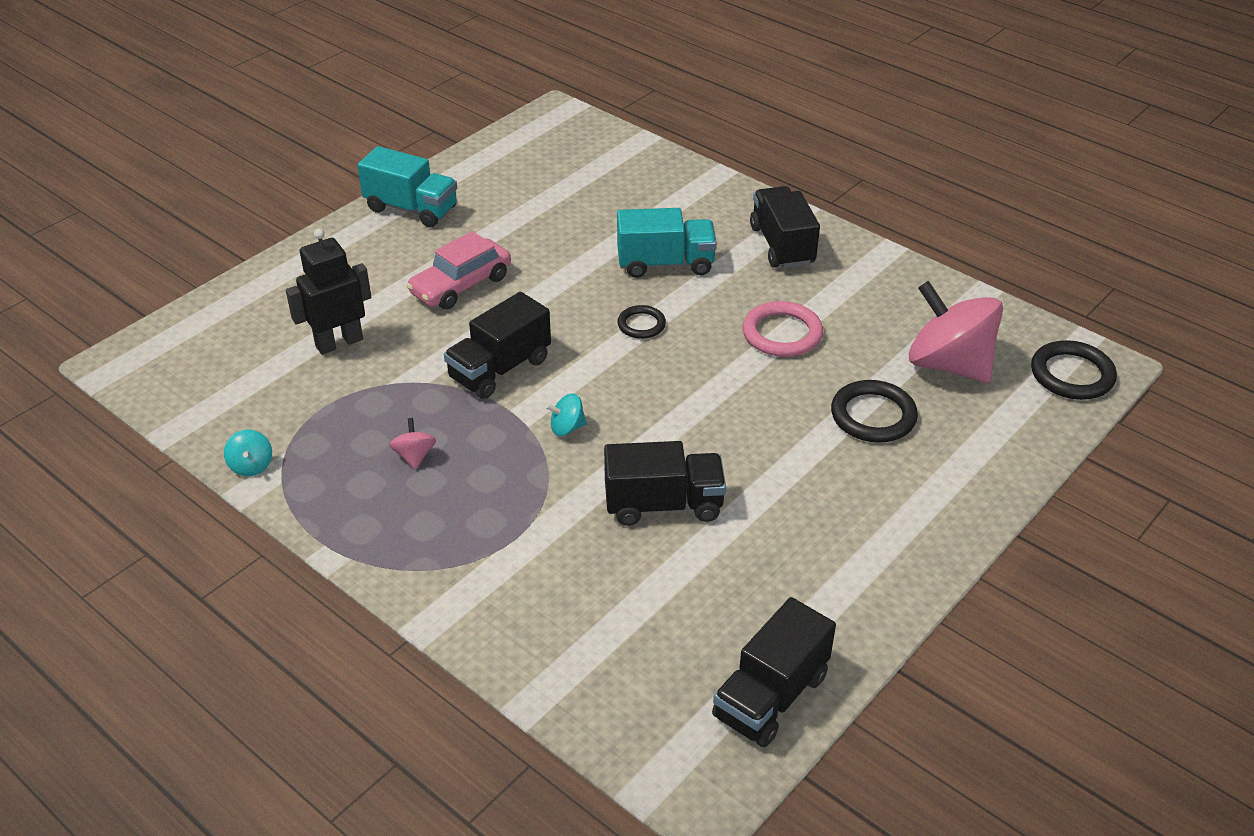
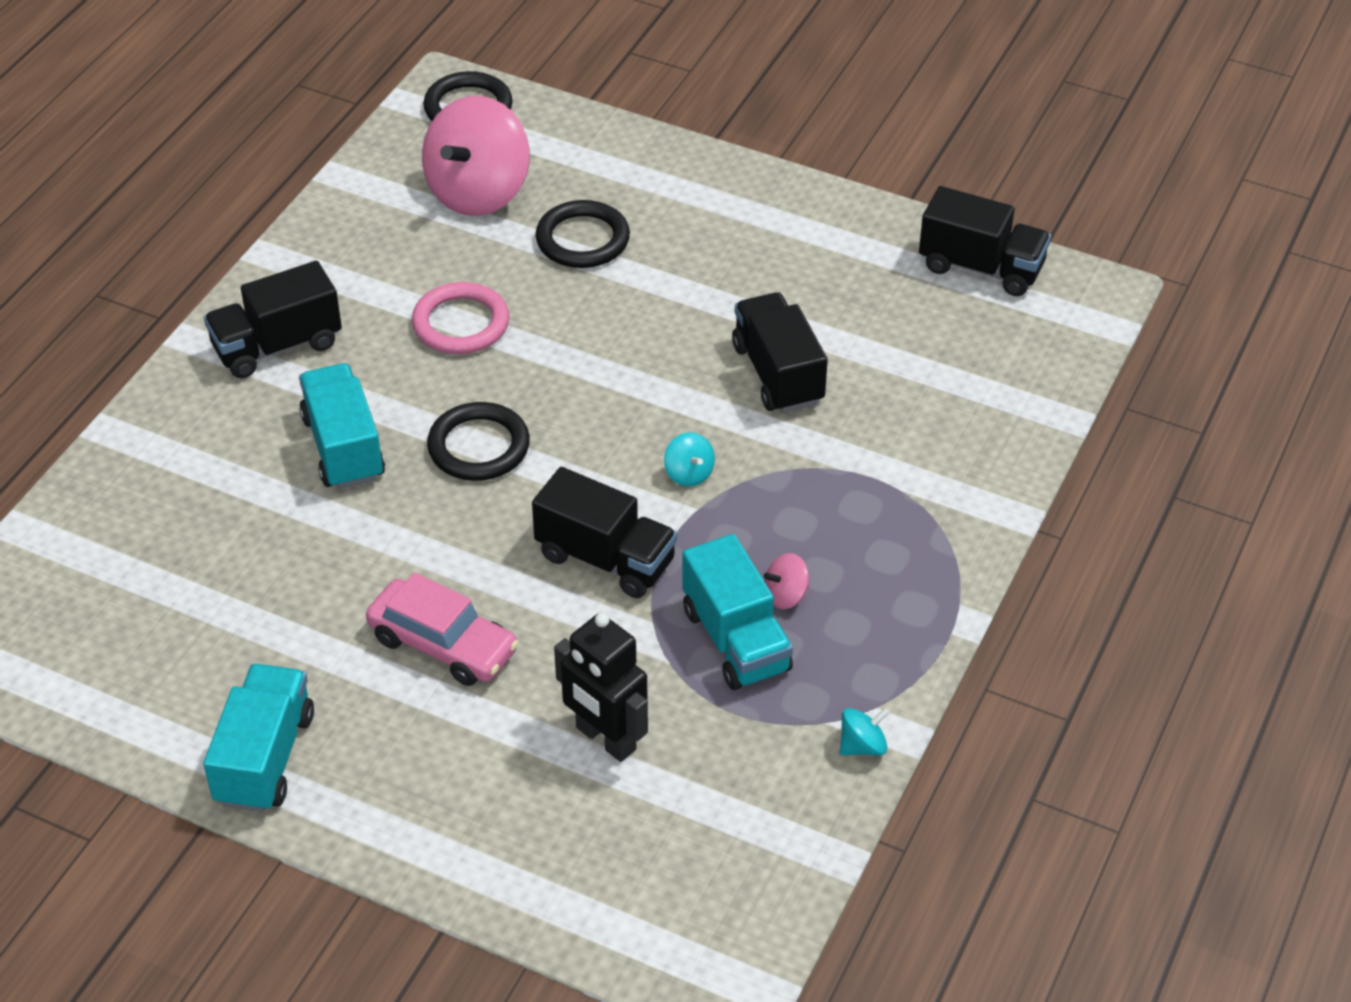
camera: 105 degrees left, 5 degrees up
black ring [618,305,666,339] -> black ring [427,402,530,481], size x1.65
none -> turquoise truck [682,534,793,690]

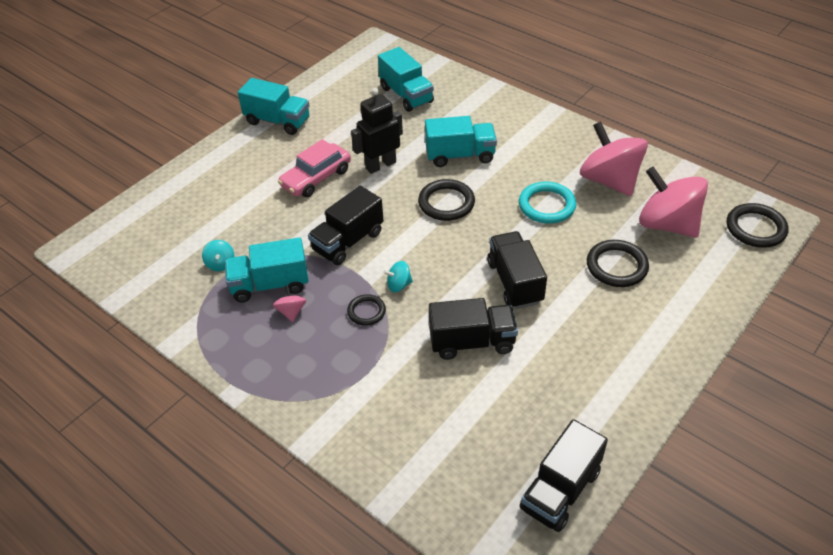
camera: 105 degrees right, 0 degrees up
black truck [204,261,342,378] -> black truck moved to [487,231,547,309]
pink ring [412,282,509,354] -> turquoise ring [519,182,576,224]
black robot [554,612,648,762] -> black robot moved to [351,88,403,174]
turquoise spinning top [840,708,890,756] -> turquoise spinning top moved to [202,240,234,271]
none -> black ring [347,294,386,326]
none -> turquoise truck [378,47,434,112]
none -> pink spinning top [580,121,648,196]

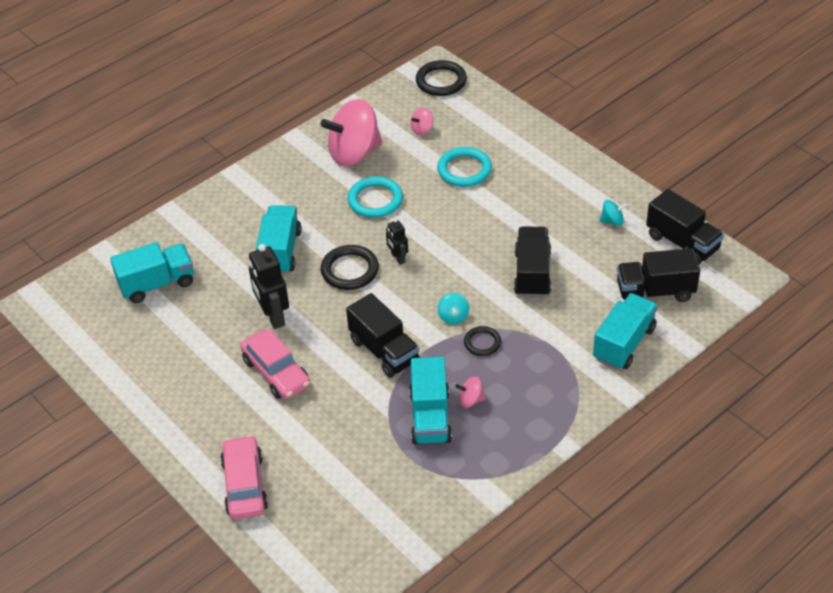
camera: 80 degrees left, 0 degrees up
turquoise spinning top [202,240,234,271] -> turquoise spinning top moved to [600,200,628,226]
turquoise truck [238,78,310,135] -> turquoise truck moved to [593,293,658,369]
black truck [487,231,547,309] -> black truck moved to [617,248,700,302]
black ring [587,240,649,287] -> turquoise ring [437,147,492,187]
pink spinning top [639,167,708,238] -> pink spinning top [411,108,433,135], size x0.41
none -> pink car [220,435,268,520]
none -> black robot [386,218,408,265]

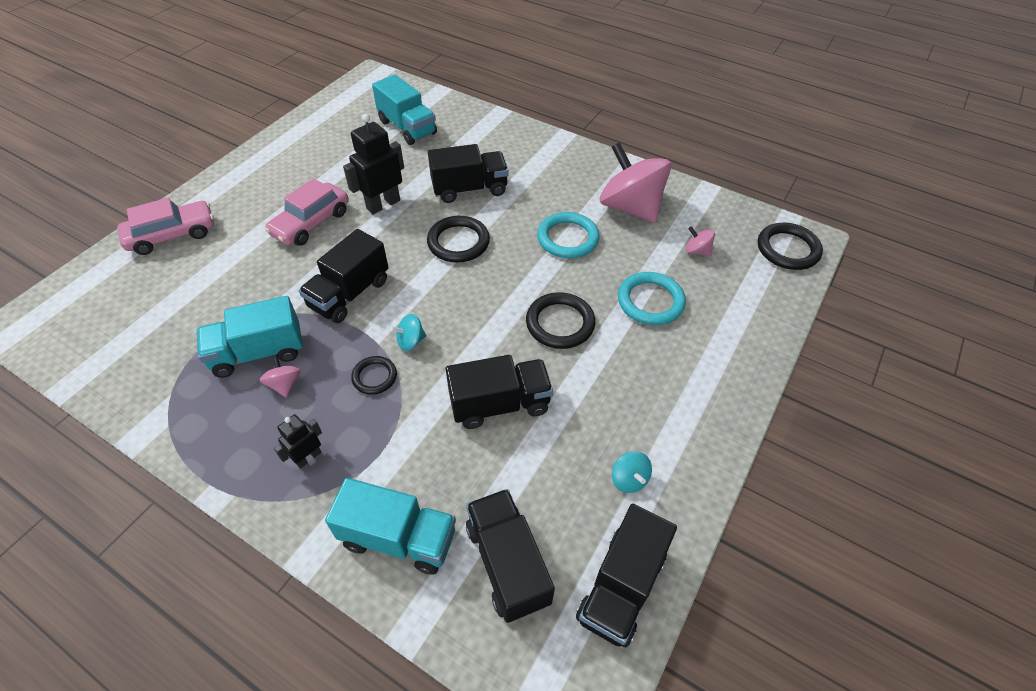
camera: 70 degrees right, 5 degrees up
turquoise truck [256,205,302,274] -> black truck [428,144,508,203]
black robot [386,218,408,265] -> black robot moved to [274,414,322,469]
none -> black ring [526,292,595,349]

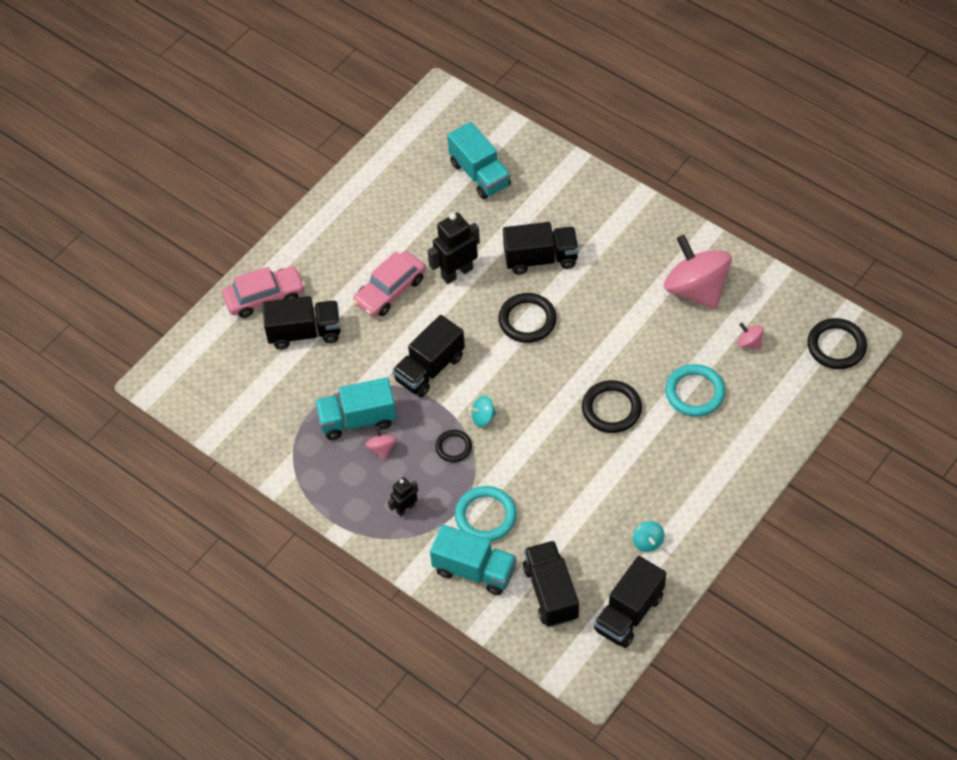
camera: 10 degrees right, 5 degrees up
black truck [446,355,553,429] -> black truck moved to [262,296,341,349]
turquoise ring [537,212,600,258] -> turquoise ring moved to [455,486,517,541]

